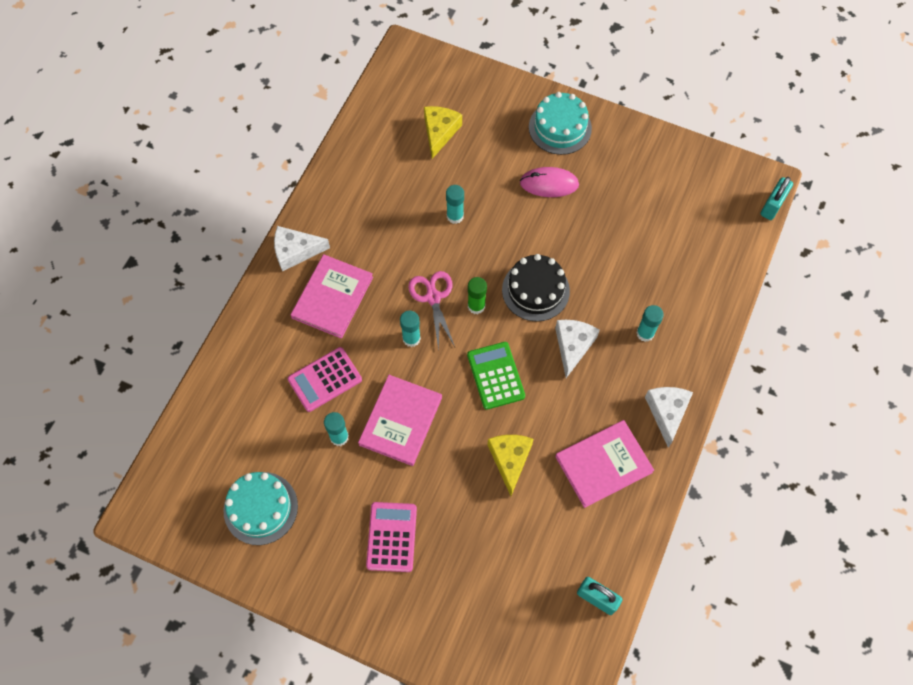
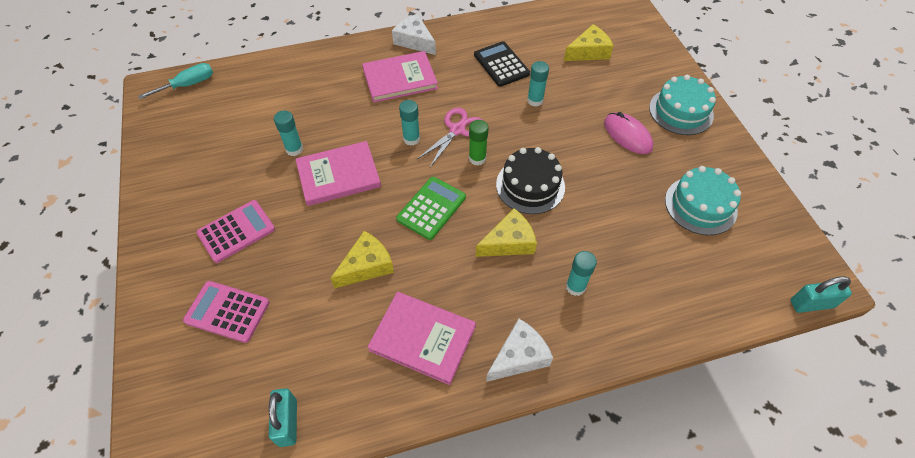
camera: 50 degrees right, 10 degrees down
turquoise cake [223,472,298,545] -> turquoise cake moved to [665,166,741,235]
pink calculator [288,347,362,412] -> pink calculator moved to [183,281,270,343]
white cheese [555,320,600,378] -> yellow cheese [476,208,537,257]
none -> turquoise screwdriver [138,63,213,99]
none -> black calculator [474,41,530,87]

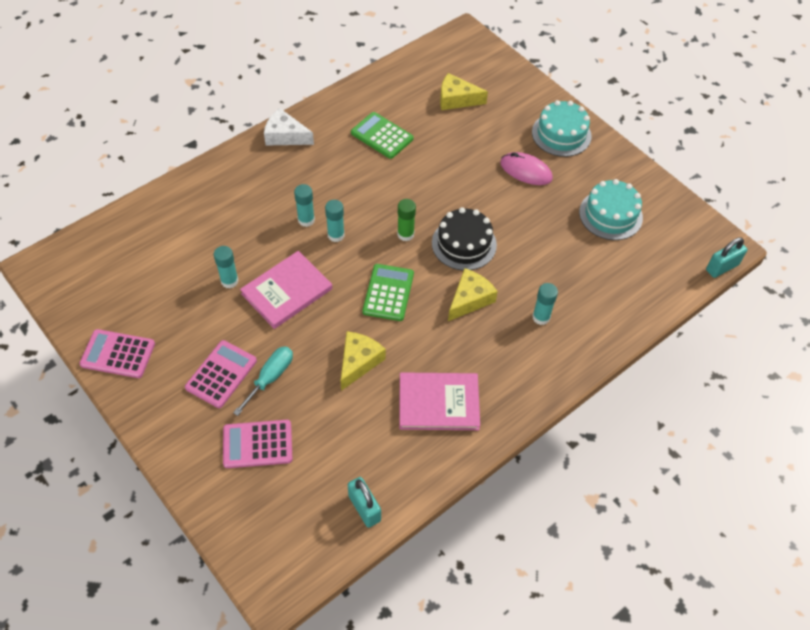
camera: 25 degrees left, 0 degrees up
turquoise screwdriver [138,63,213,99] -> turquoise screwdriver moved to [233,346,293,416]
pink book [362,51,438,103] -> none
pink scissors [417,108,482,167] -> none
black calculator [474,41,530,87] -> green calculator [351,112,414,159]
white cheese [486,319,553,382] -> none
turquoise glue stick [527,61,549,107] -> turquoise glue stick moved to [294,184,315,227]
yellow cheese [564,24,613,61] -> yellow cheese turned 120 degrees counterclockwise [440,73,488,110]
none -> pink calculator [79,329,155,378]

